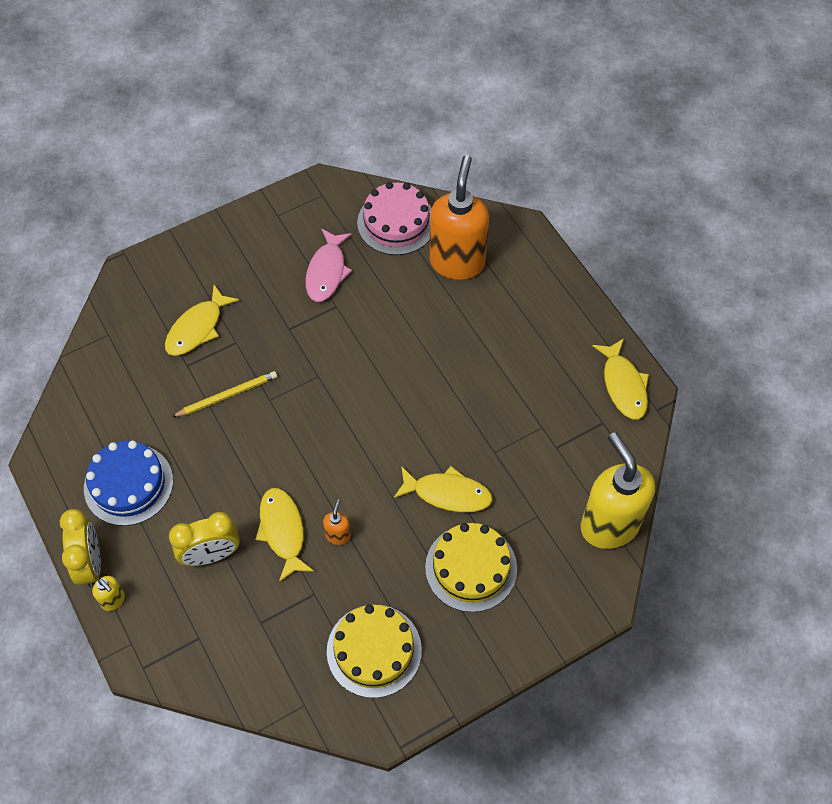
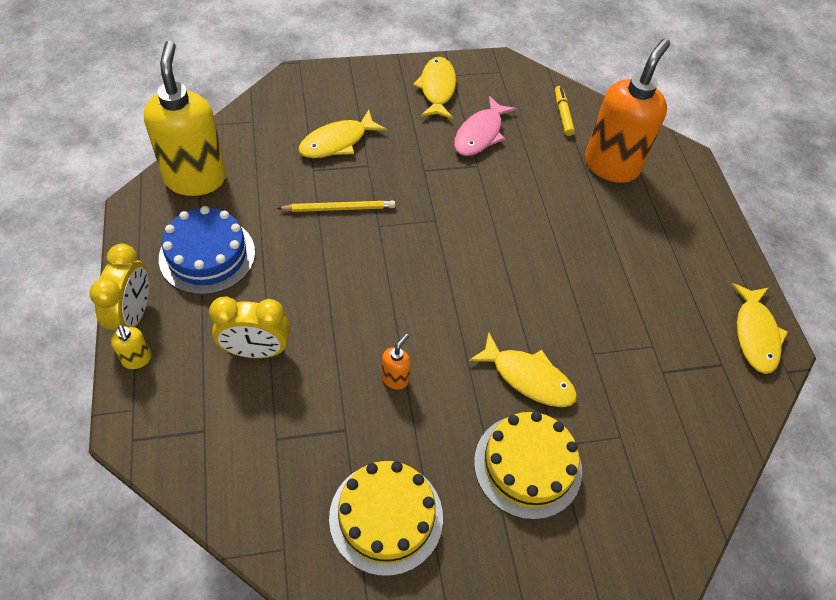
camera: 15 degrees right, 5 degrees down
yellow fish [255,488,314,582] -> yellow fish moved to [413,57,456,119]
pink cake [357,182,432,255] -> yellow marker [555,86,575,136]
yellow soap dispenser [581,432,655,549] -> yellow soap dispenser moved to [144,41,226,196]

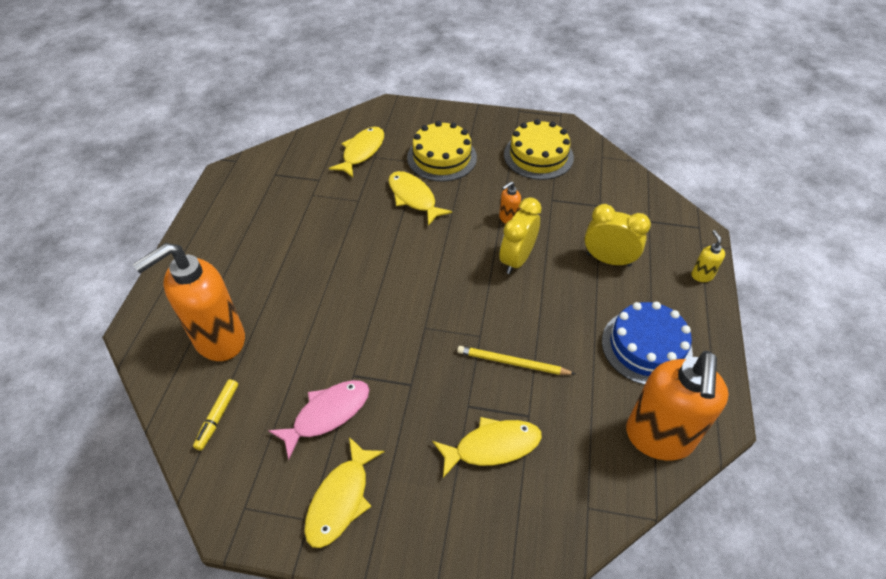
camera: 155 degrees left, 5 degrees down
yellow clock [90,244,149,331] -> yellow clock moved to [499,197,541,274]
yellow soap dispenser [144,41,226,196] -> orange soap dispenser [626,351,729,461]
yellow fish [732,283,788,374] -> yellow fish moved to [329,127,384,178]

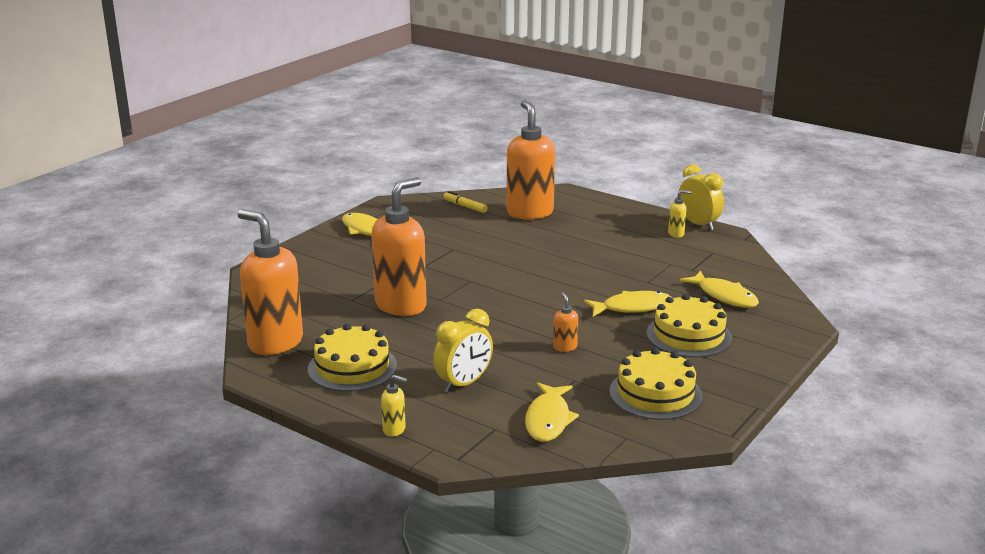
camera: 115 degrees right, 25 degrees down
pink fish [268,380,369,460] -> none
yellow fish [433,417,542,478] -> yellow fish moved to [525,382,579,442]
yellow pencil [457,346,575,375] -> orange soap dispenser [371,177,427,316]
yellow clock [499,197,541,274] -> yellow clock moved to [679,164,724,231]
blue cake [602,302,693,385] -> yellow cake [308,324,397,391]
none -> yellow soap dispenser [668,190,691,238]

